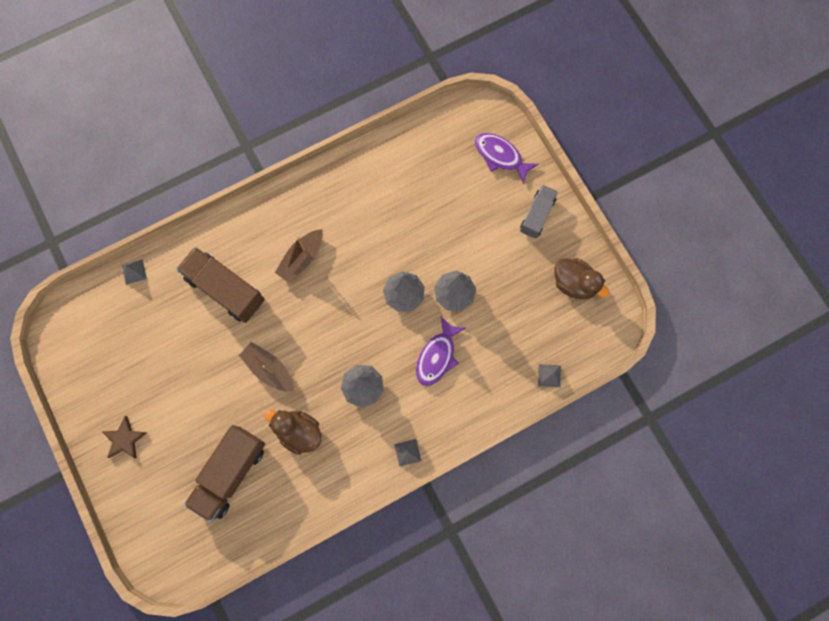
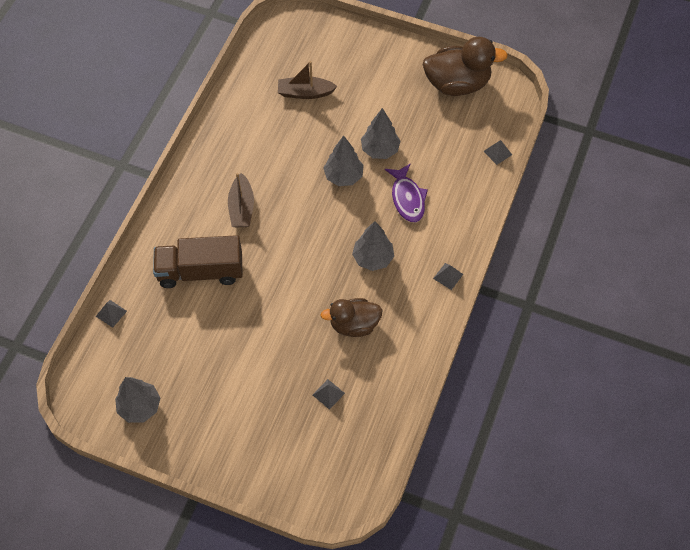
camera: 40 degrees left, 15 degrees down
brown star [102,416,147,459] -> none
brown truck [184,425,265,522] -> grey pyramid [313,379,345,410]
brown boat [239,342,294,391] -> brown boat moved to [278,61,338,99]
purple fish [475,133,539,184] -> none
grey truck [520,185,558,238] -> none
brown duck [555,258,609,299] -> brown duck [423,37,508,96], size x1.51
none -> grey tree [115,377,160,423]

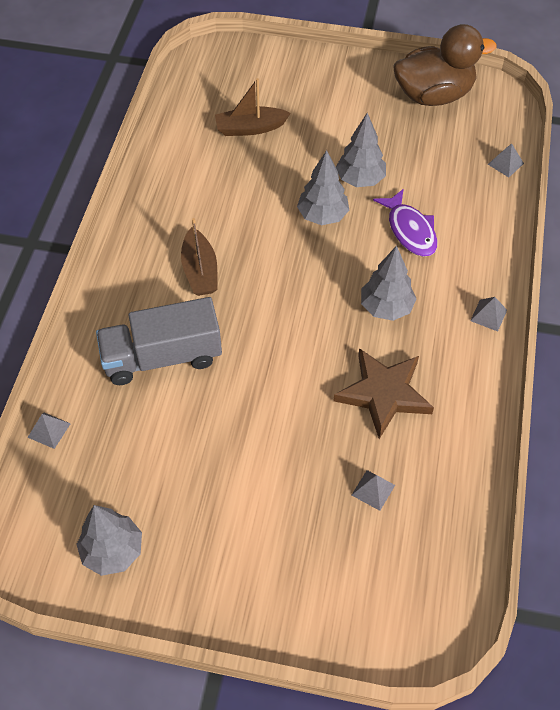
camera: 10 degrees left, 5 degrees down
brown truck [153,235,243,288] -> grey truck [96,297,222,385]
brown duck [320,298,382,337] -> brown star [334,348,434,439]

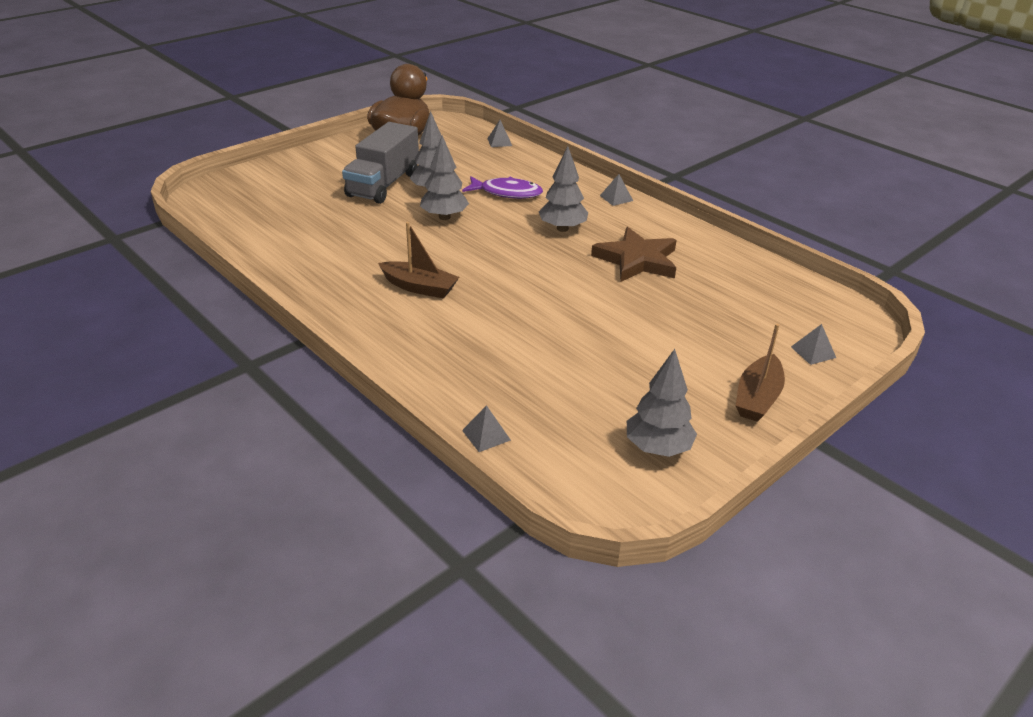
camera: 55 degrees left, 20 degrees down
grey truck [96,297,222,385] -> grey truck moved to [342,122,419,204]
brown boat [215,78,291,136] -> brown boat moved to [736,324,785,422]
grey pyramid [352,470,395,511] -> grey pyramid moved to [791,324,836,365]

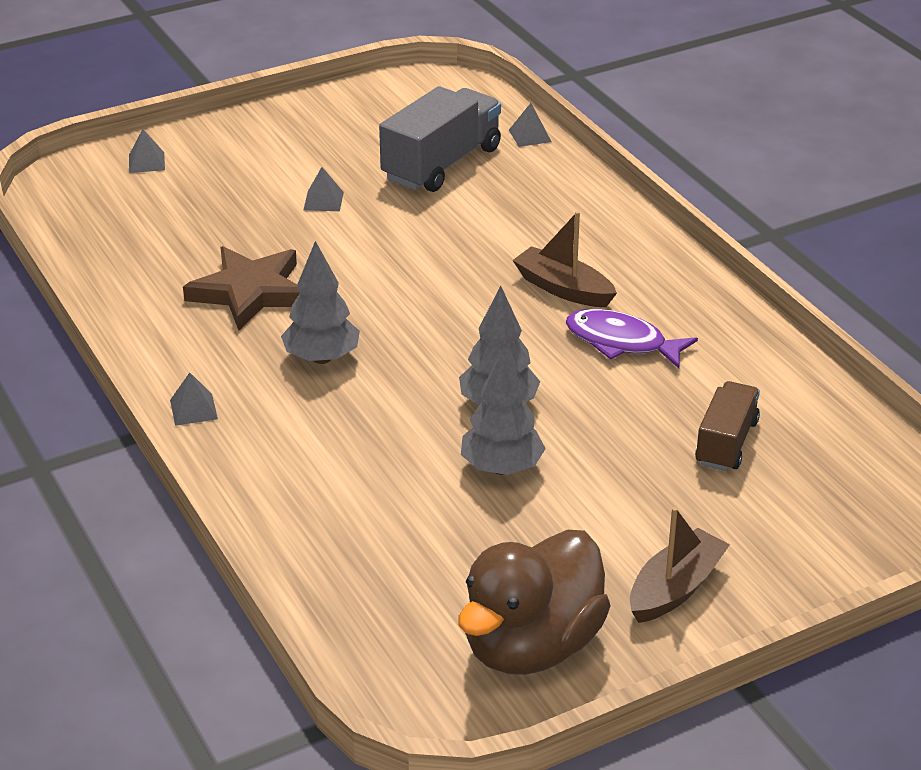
camera: 165 degrees left, 0 degrees up
grey truck [342,122,419,204] -> grey truck moved to [379,86,501,192]
purple fish [462,176,543,199] -> purple fish moved to [566,309,698,369]
grey pyramid [487,120,512,147] -> grey pyramid moved to [304,167,344,211]
grey tree [627,349,697,457] -> none
brown boat [736,324,785,422] -> brown boat moved to [630,507,730,623]
none -> brown truck [695,381,760,471]

